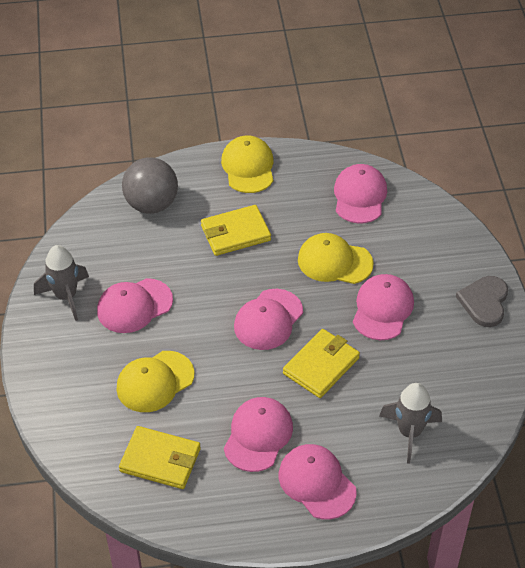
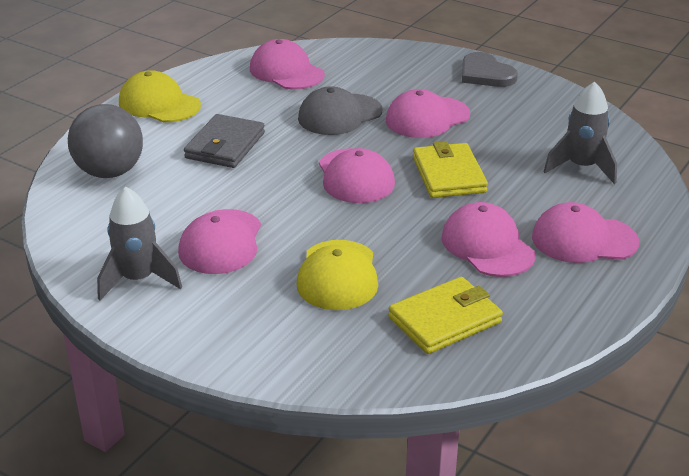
camera: 50 degrees left, 15 degrees down
yellow wallet [201,205,271,256] -> grey wallet [184,114,265,168]
yellow cap [298,233,374,284] -> grey cap [298,86,383,135]
pink cap [353,274,414,340] -> pink cap turned 90 degrees counterclockwise [386,89,470,138]

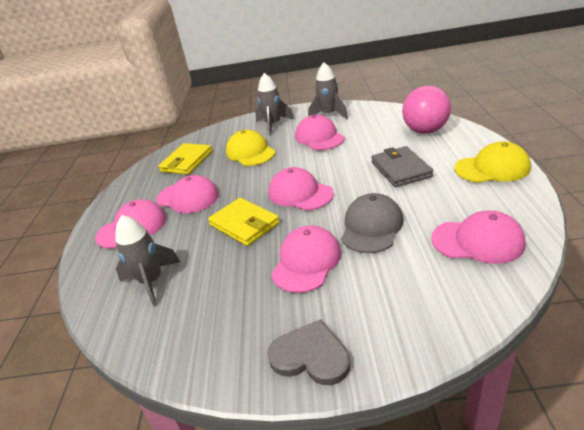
camera: 150 degrees right, 0 degrees up
grey ball [68,104,143,178] -> pink ball [402,86,451,134]
none -> grey rocket [255,73,294,136]

